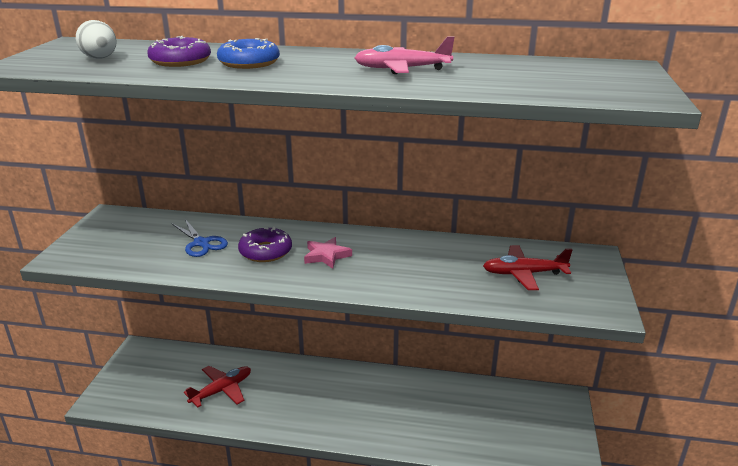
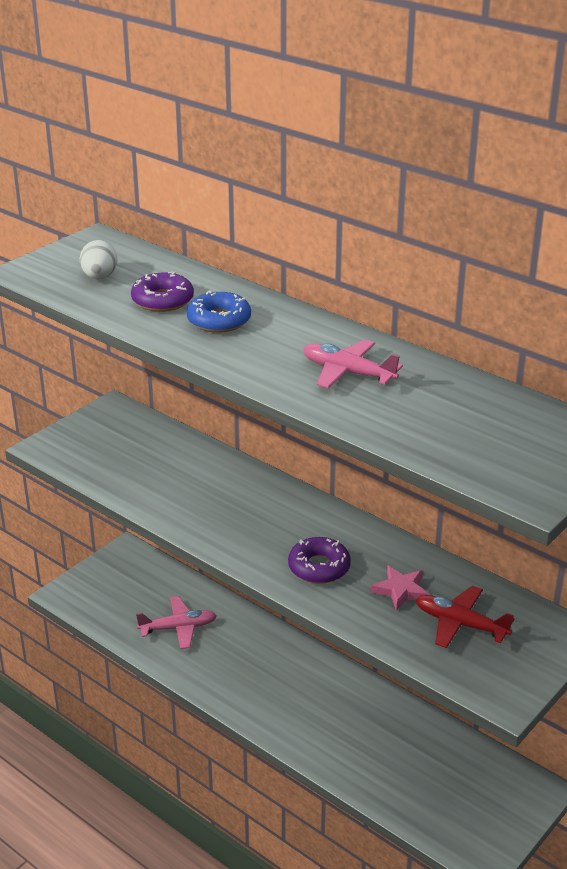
camera: 30 degrees right, 5 degrees up
blue scissors [172,219,228,257] -> none
red plane [184,366,251,408] -> pink plane [136,596,217,649]
purple donut [238,227,292,262] -> purple donut moved to [288,537,351,584]
pink star [304,237,352,269] -> pink star moved to [371,566,429,611]

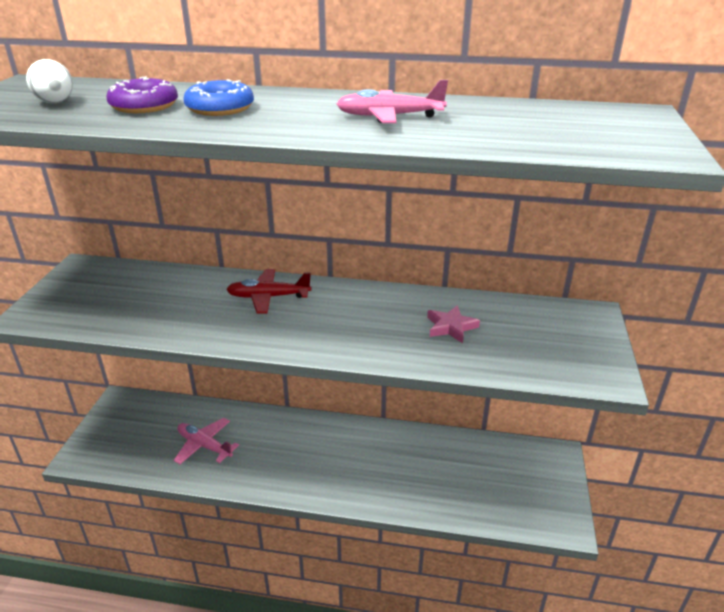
camera: 30 degrees left, 0 degrees up
pink plane [136,596,217,649] -> pink plane turned 105 degrees counterclockwise [174,418,239,464]
purple donut [288,537,351,584] -> none
red plane [416,586,514,648] -> red plane moved to [226,269,312,314]

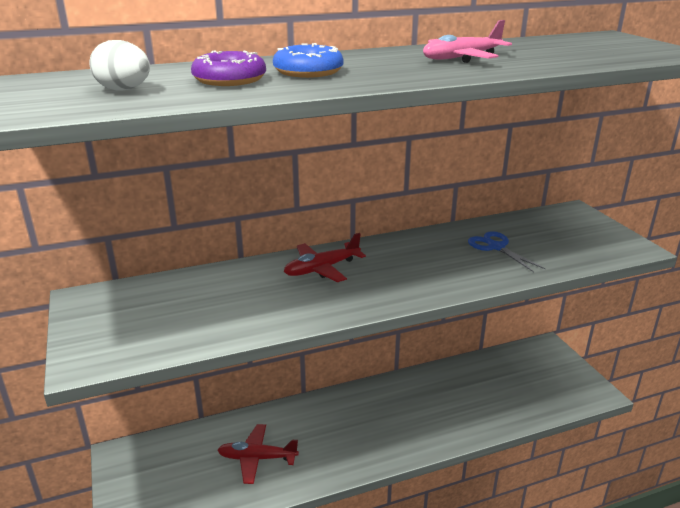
camera: 30 degrees left, 5 degrees down
pink plane [174,418,239,464] -> red plane [218,424,299,484]
pink star [427,305,480,343] -> blue scissors [468,231,546,272]

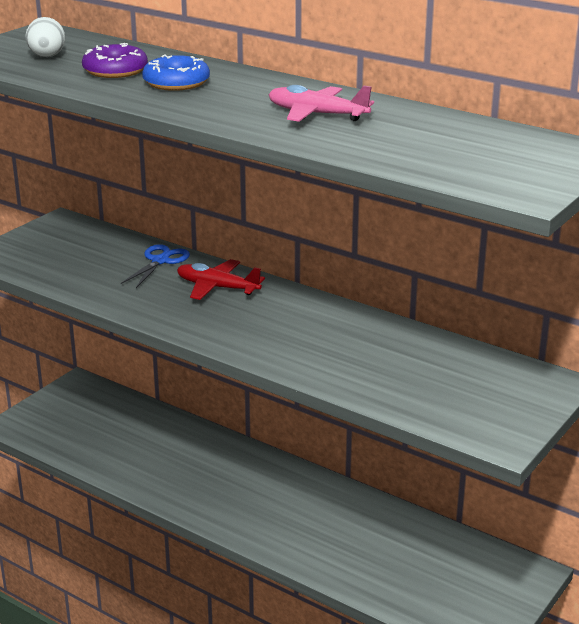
camera: 55 degrees right, 0 degrees up
red plane [218,424,299,484] -> none
blue scissors [468,231,546,272] -> blue scissors moved to [121,244,190,288]

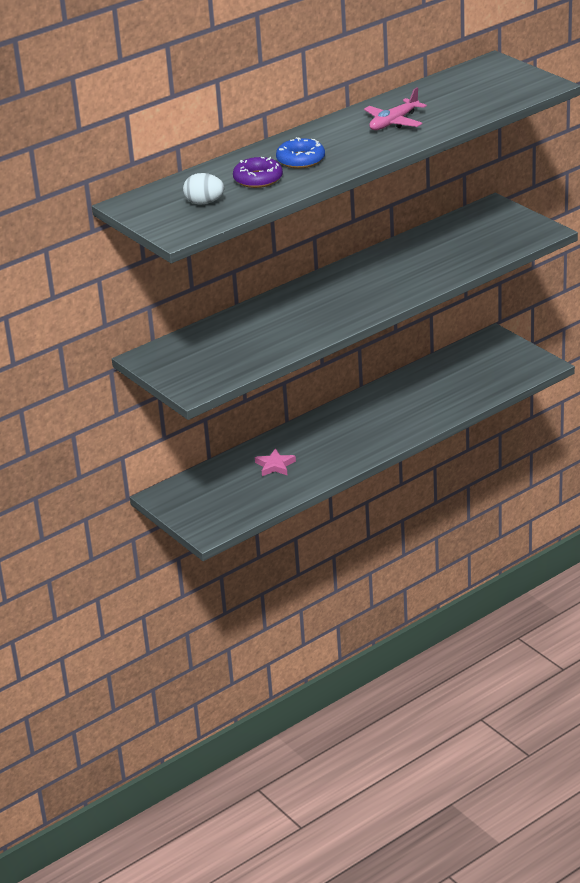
camera: 70 degrees left, 5 degrees up
blue scissors [121,244,190,288] -> none
red plane [177,259,265,300] -> none
none -> pink star [255,448,296,476]

